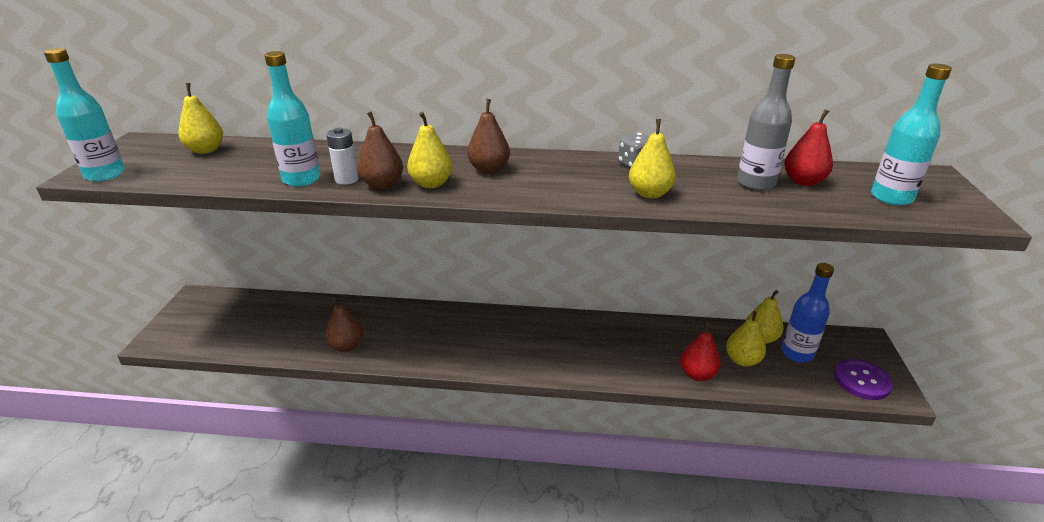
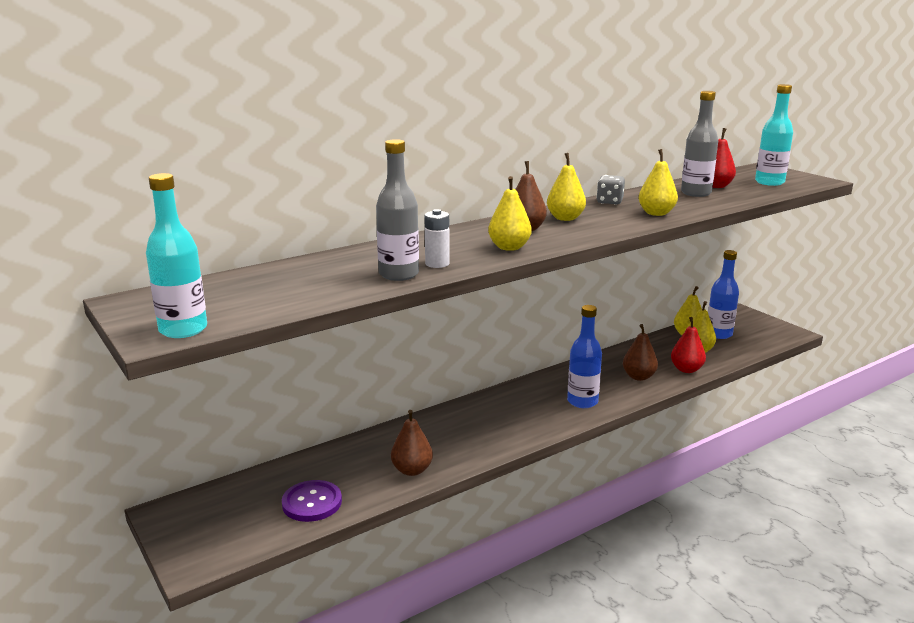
camera: 40 degrees left, 10 degrees down
yellow pear [178,83,223,154] -> yellow pear moved to [547,153,586,221]
turquoise bottle [265,51,320,187] -> grey bottle [376,139,419,281]
brown pear [357,111,403,189] -> brown pear moved to [623,324,658,381]
purple button [834,359,893,400] -> purple button moved to [282,480,342,522]
none -> blue bottle [567,305,602,408]

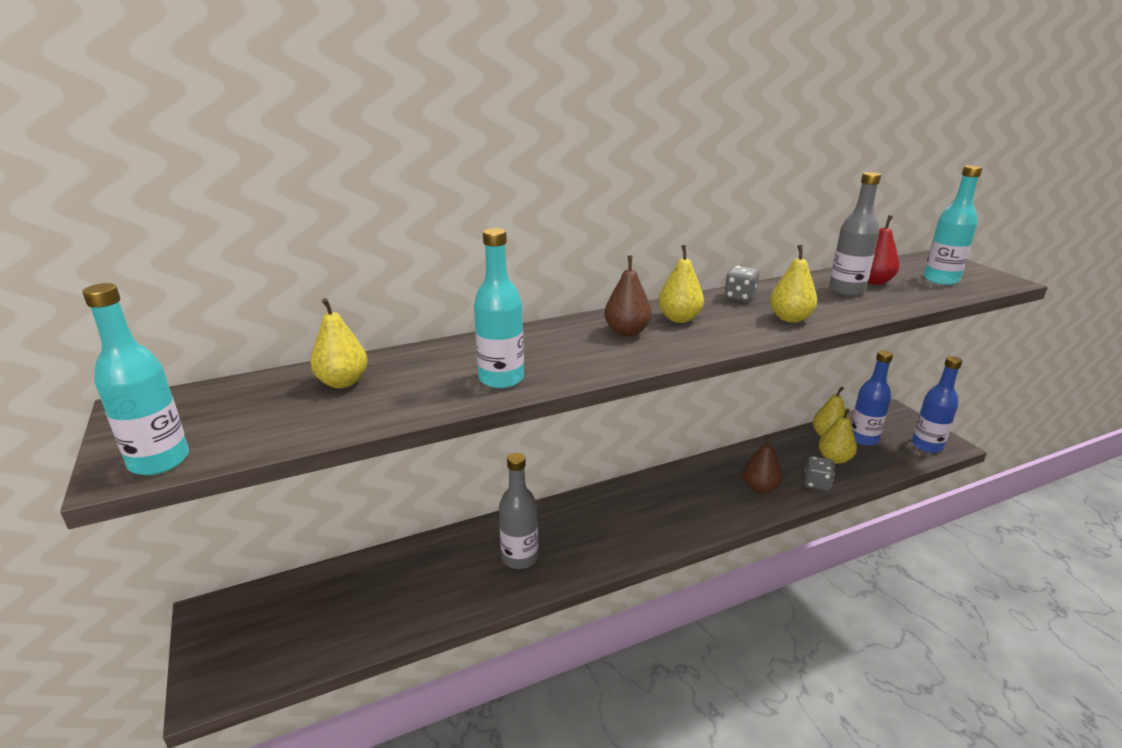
camera: 10 degrees right, 5 degrees up
purple button [282,480,342,522] -> none
grey bottle [376,139,419,281] -> grey bottle moved to [499,453,538,569]
brown pear [391,410,433,476] -> none
white battery [424,209,450,268] -> turquoise bottle [474,228,524,388]
yellow pear [488,176,532,251] -> yellow pear moved to [310,298,368,388]
blue bottle [567,305,602,408] -> blue bottle moved to [912,356,962,453]
red pear [671,317,706,373] -> grey dice [804,456,835,491]

